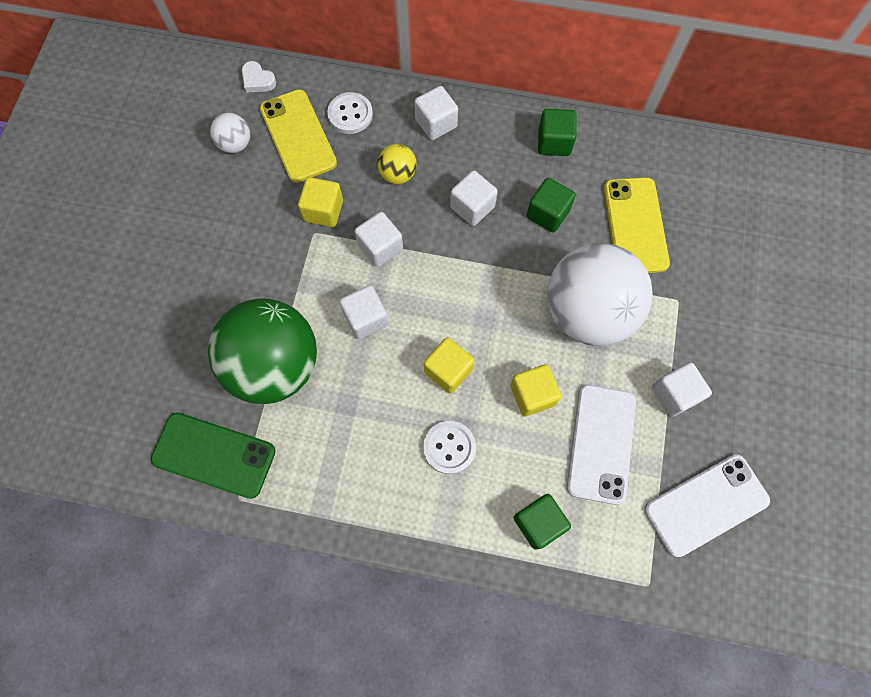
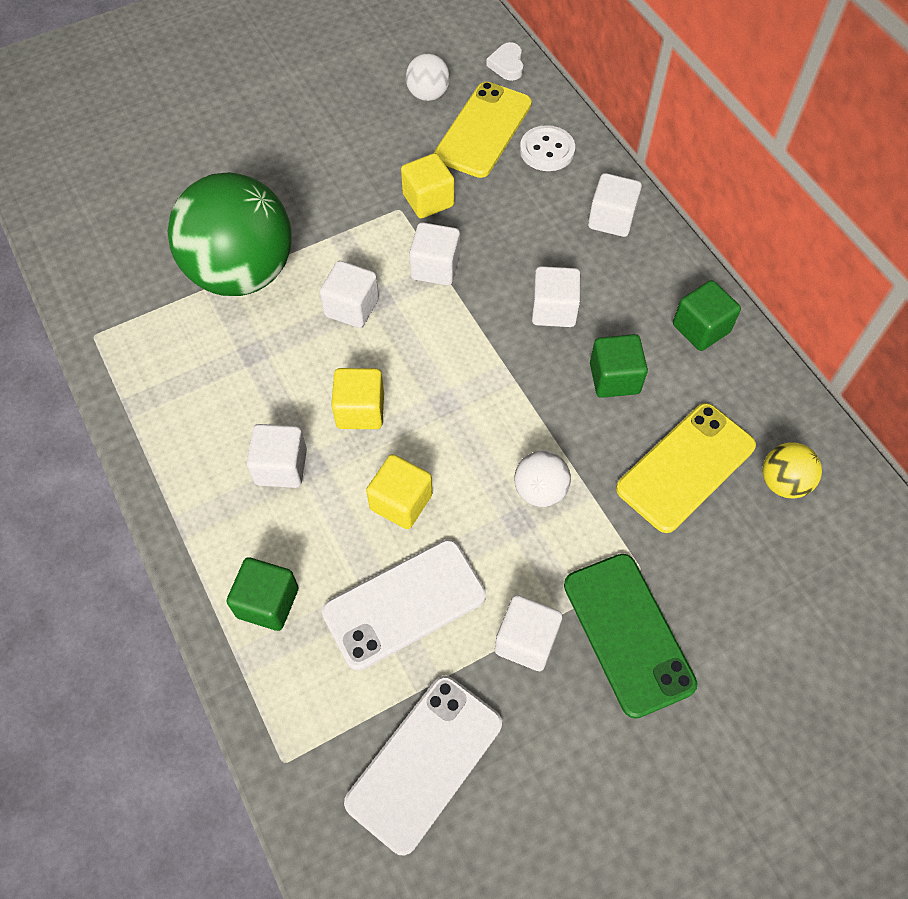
camera: 50 degrees right, 10 degrees down
green phone [151,413,275,499] -> green phone moved to [564,554,697,719]
yellow ball [377,144,417,184] -> yellow ball moved to [762,442,822,498]
white button [423,421,476,474] -> white cube [247,424,307,488]
white ball [547,243,653,346] -> white ball [514,451,571,507], size x0.43
white phone [645,455,770,557] -> white phone turned 75 degrees counterclockwise [344,676,502,856]

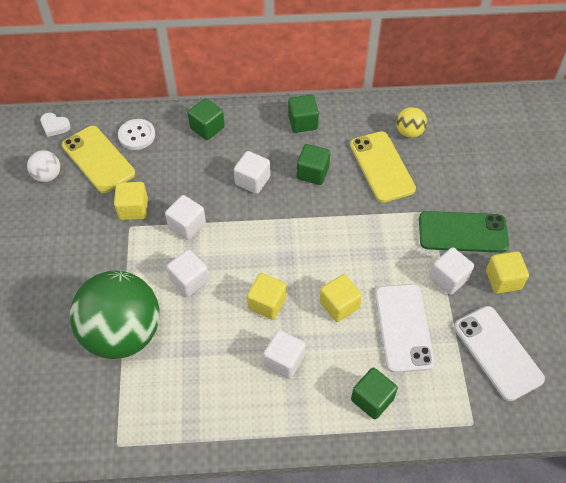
camera: 65 degrees left, 5 degrees down
white ball [514,451,571,507] -> none
white cube [588,173,642,237] -> green cube [188,98,225,140]
none -> yellow cube [486,251,529,294]

